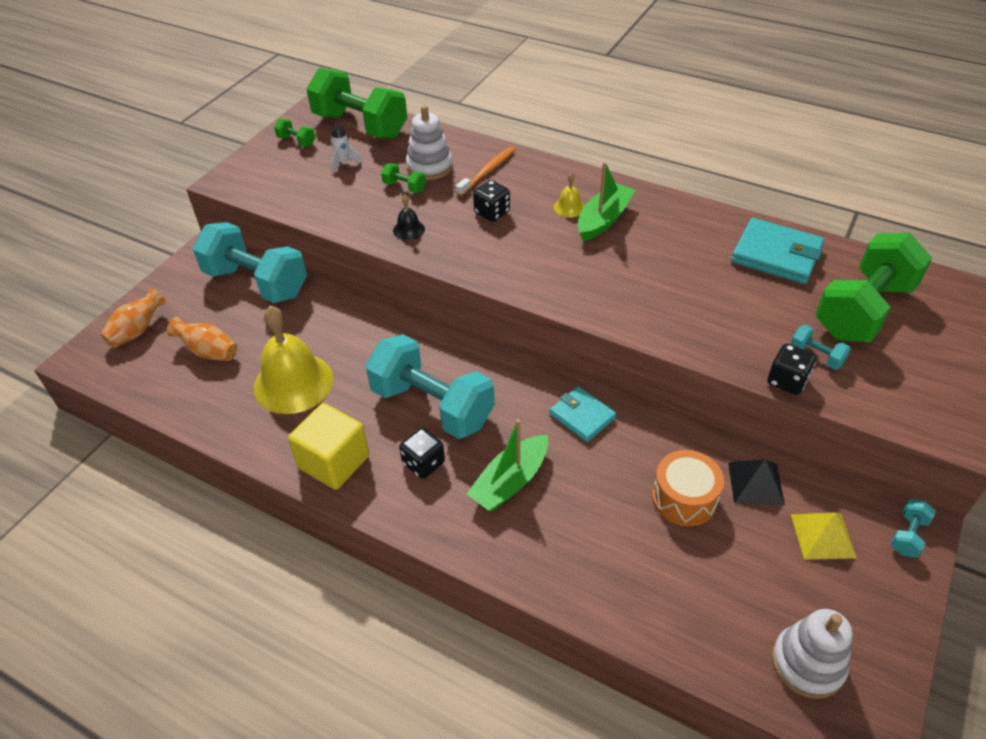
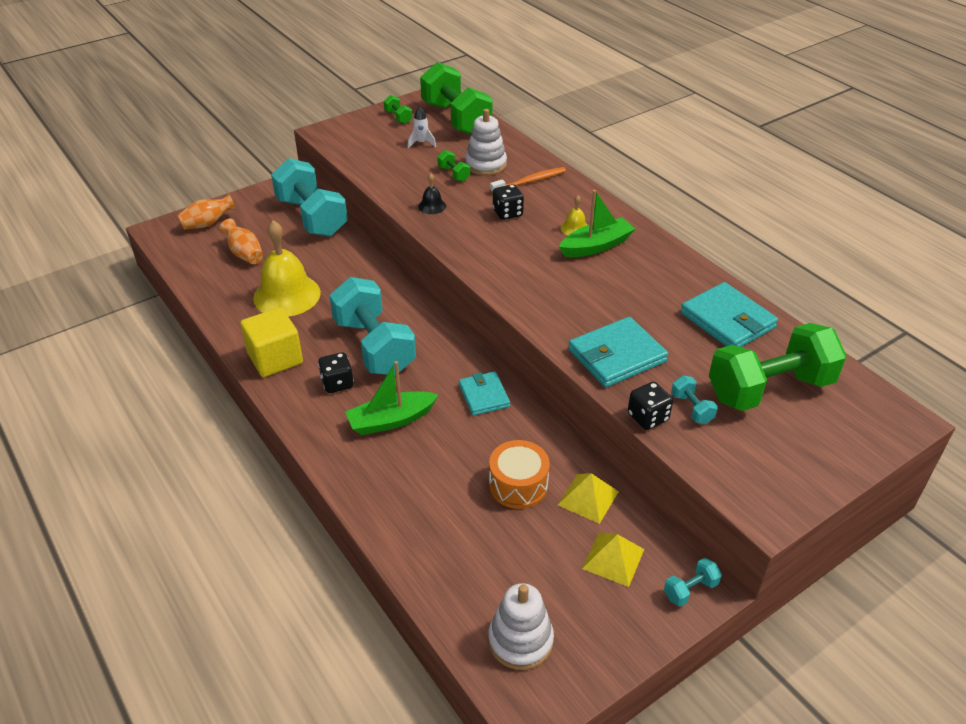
camera: 25 degrees right, 5 degrees down
black pyramid [728,459,785,505] -> yellow pyramid [558,473,619,524]
none -> turquoise wallet [568,317,668,387]

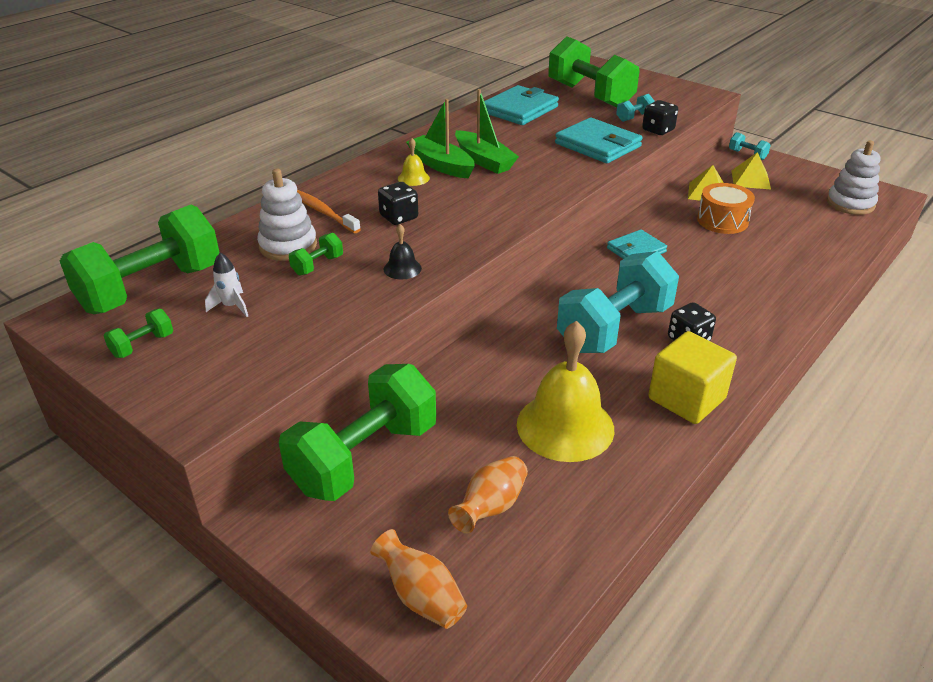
camera: 105 degrees left, 5 degrees down
turquoise dumbbell [271,158,348,237] -> green dumbbell [279,364,436,501]
green boat [345,361,438,435] -> green boat moved to [455,89,519,174]

